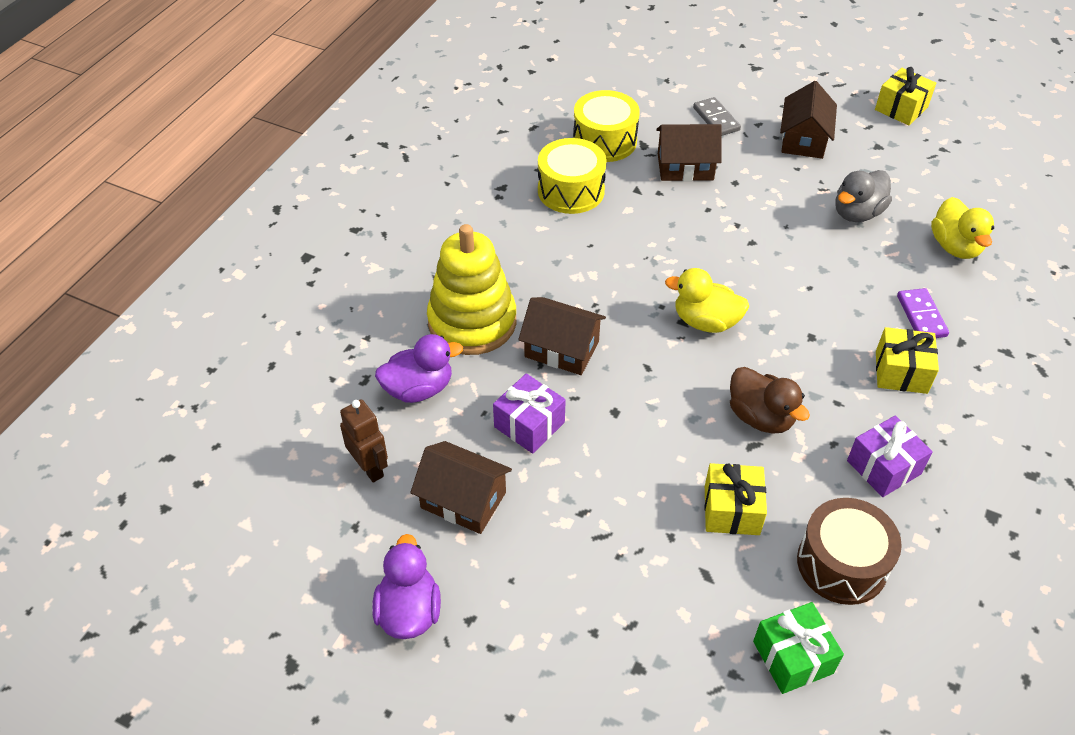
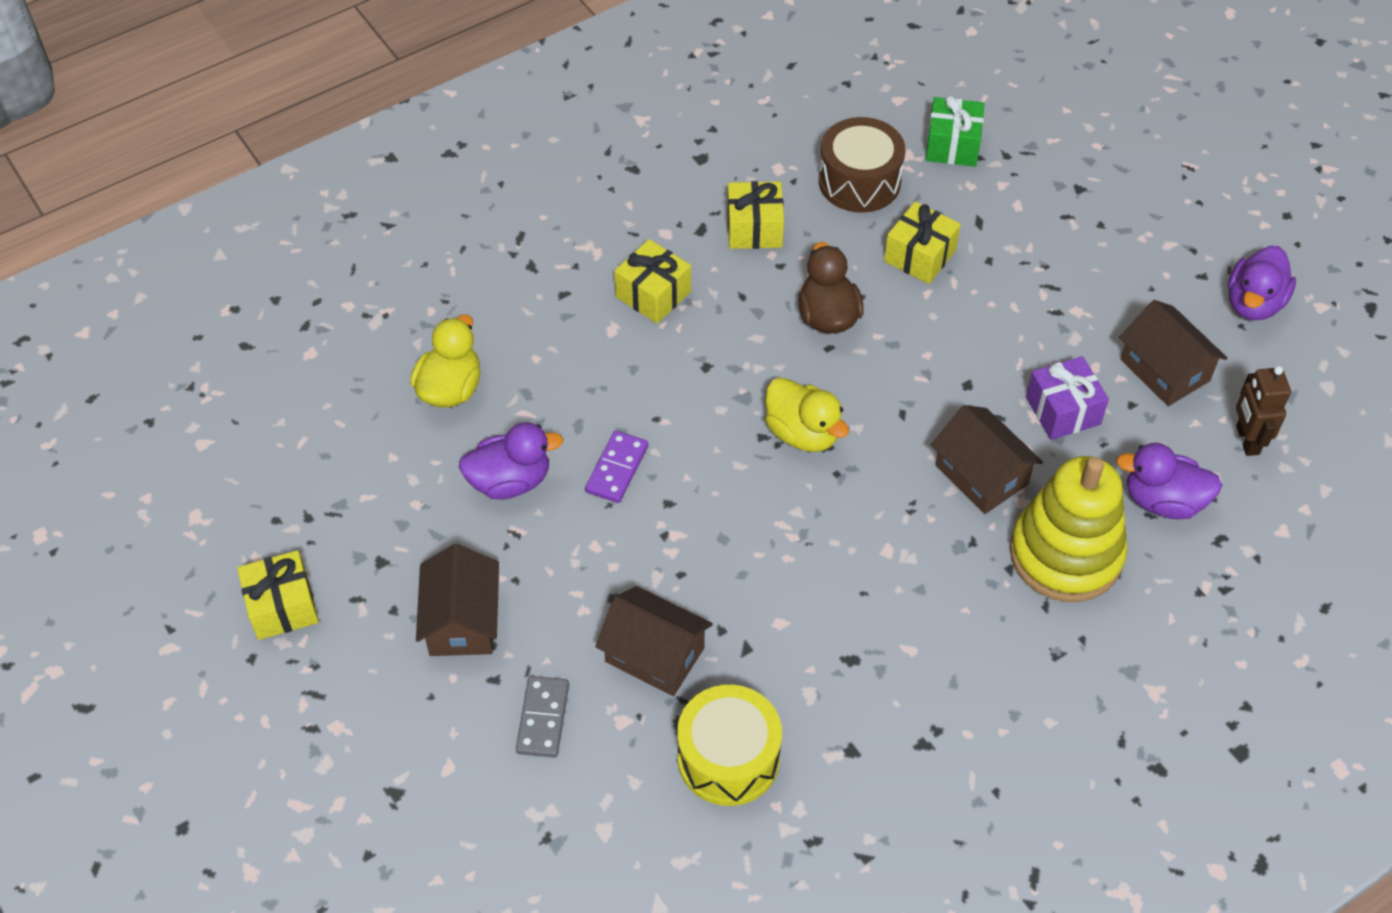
camera: 150 degrees left, 5 degrees up
yellow drum [538,138,607,214] -> none
brown house [780,81,837,159] -> brown house turned 45 degrees counterclockwise [416,544,499,656]
grey duck [836,170,892,222] -> purple duck [459,422,563,499]
purple gift [847,416,933,497] -> yellow gift [727,181,784,249]
purple domino [897,288,949,338] -> purple domino moved to [585,430,648,503]

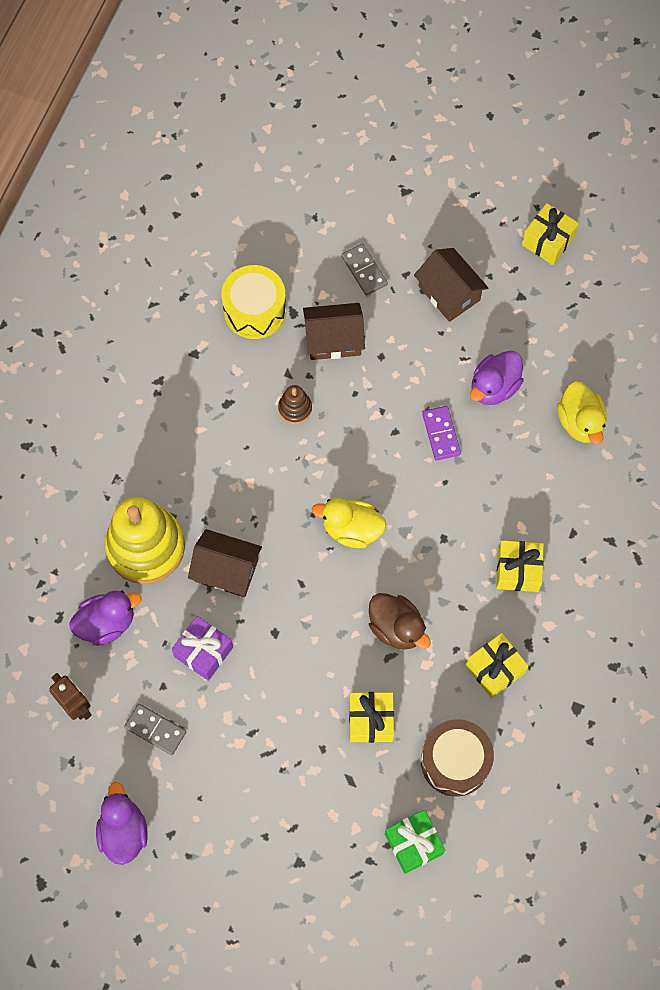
camera: 145 degrees right, 15 degrees up
brown house [1119,300,1227,406] -> grey domino [124,704,186,755]
none -> brown stacking toy [278,385,312,424]

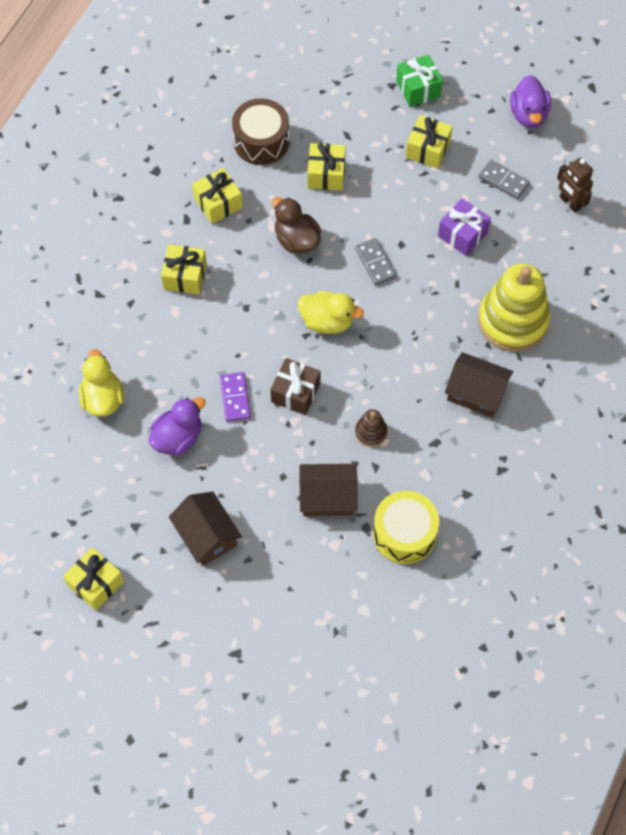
camera: 175 degrees left, 5 degrees down
purple duck [69,591,141,646] -> none
brown house [188,529,262,597] -> brown house moved to [445,352,513,417]
grey domino [341,243,388,296] -> grey domino moved to [355,238,396,286]
green gift [385,810,445,874] -> green gift moved to [396,55,443,107]
none -> brown gift [270,358,321,415]
none -> yellow gift [406,115,453,169]

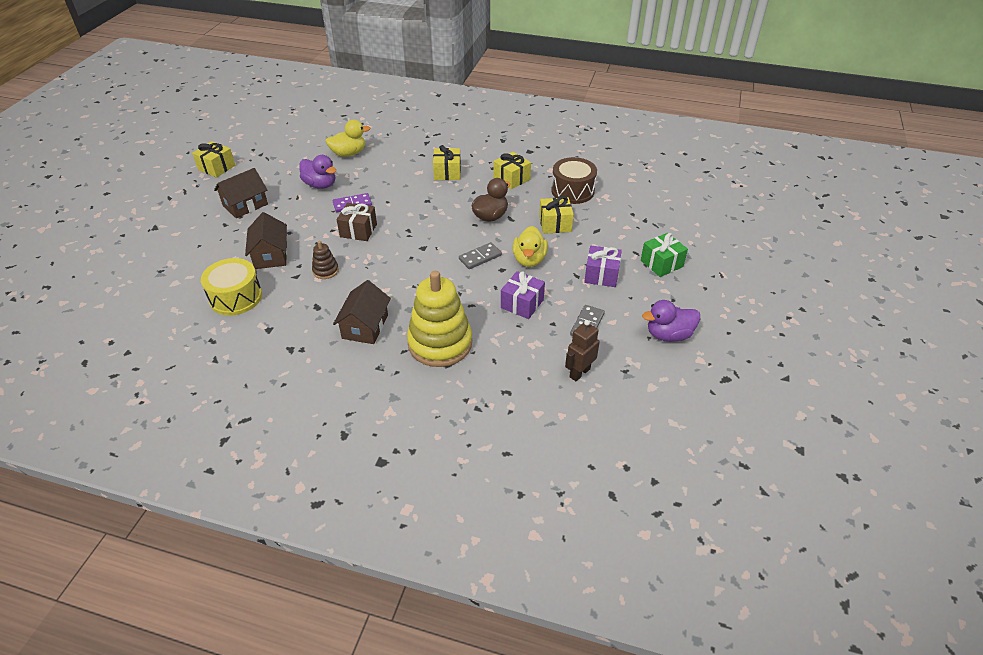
camera: 80 degrees right, 20 degrees down
yellow duck [298,291,364,334] -> yellow duck moved to [513,226,548,267]
yellow gift [406,115,453,169] -> purple gift [584,246,622,287]

